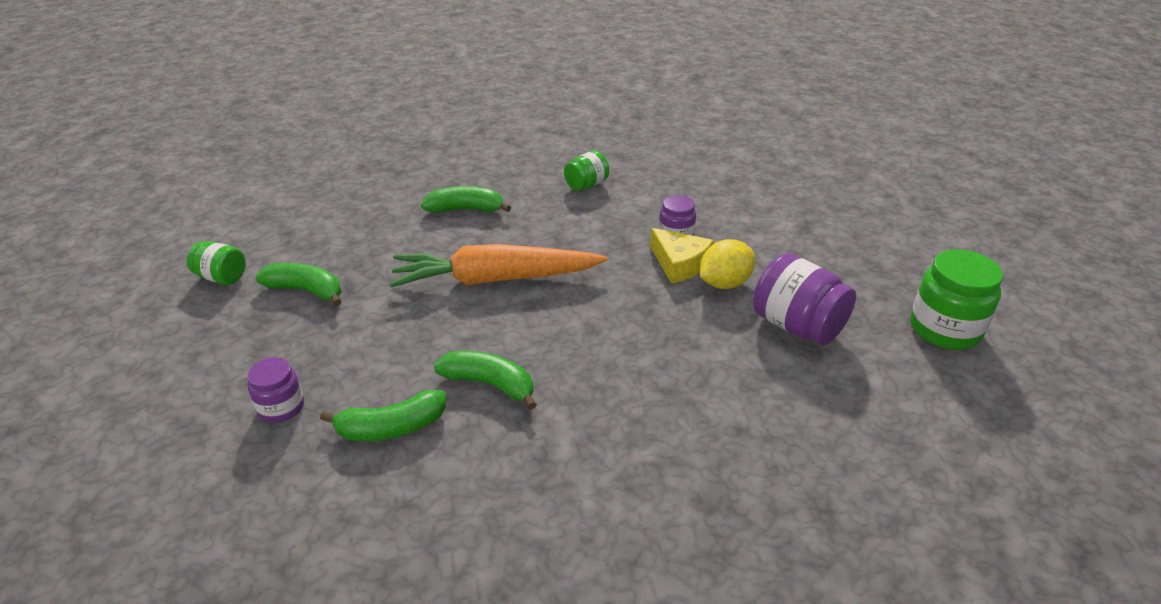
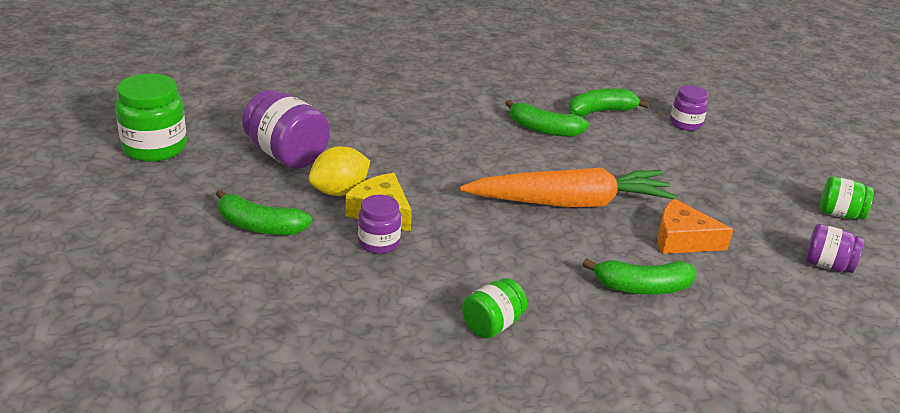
camera: 175 degrees right, 5 degrees down
green banana [255,263,342,306] -> green banana moved to [216,189,312,235]
none -> orange cheese [657,199,734,254]
none -> purple jar [805,224,864,273]

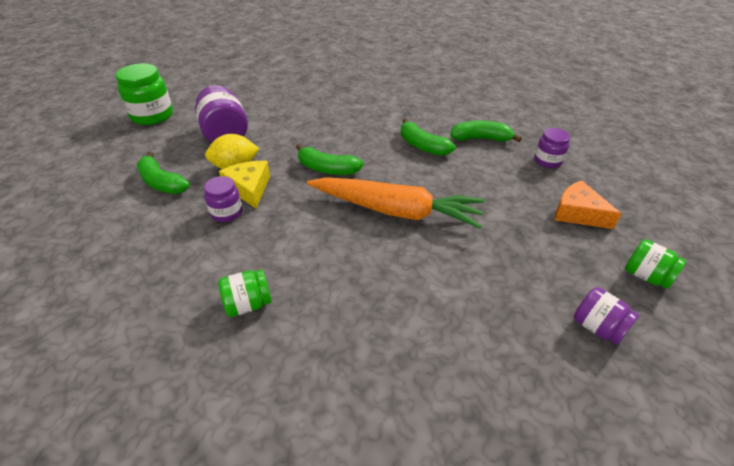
camera: 25 degrees right, 10 degrees up
green banana [582,258,696,295] -> green banana moved to [296,144,364,175]
orange cheese [657,199,734,254] -> orange cheese moved to [555,180,622,229]

